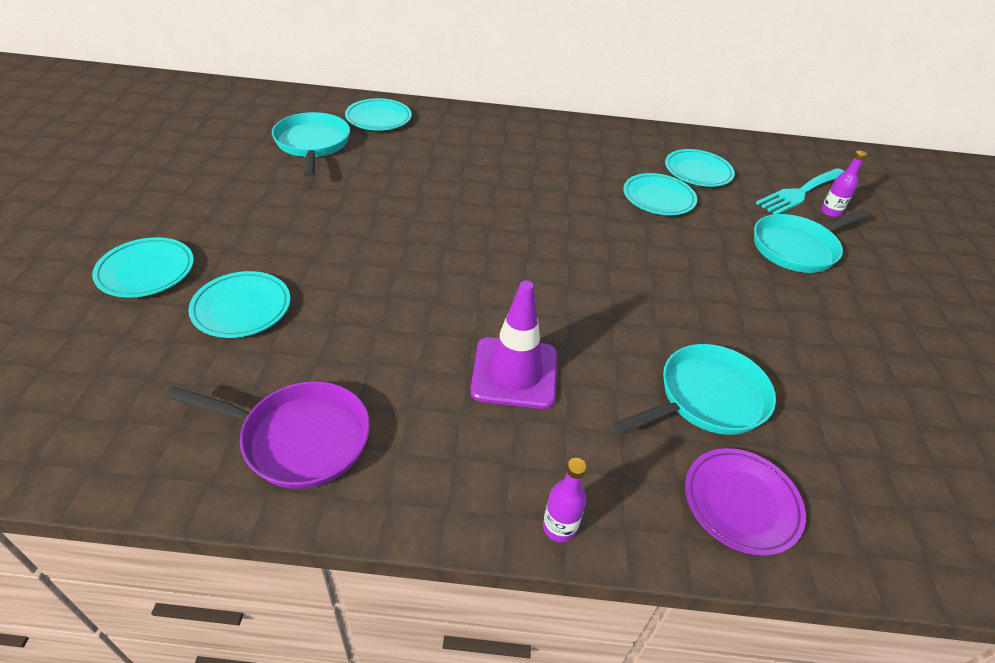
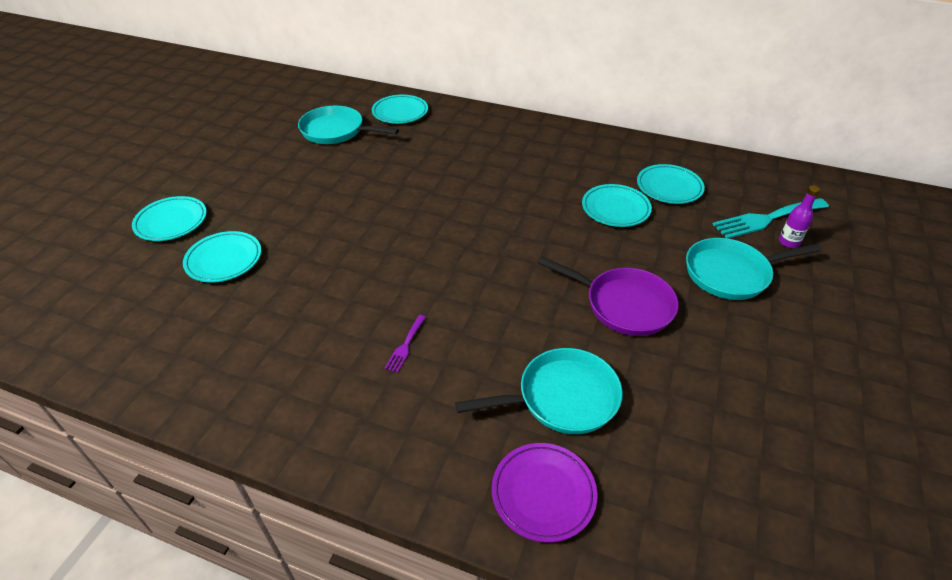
camera: 20 degrees right, 0 degrees up
purple pan [166,381,370,489] -> purple pan moved to [538,257,679,336]
turquoise pan [272,112,350,177] -> turquoise pan turned 75 degrees counterclockwise [298,106,399,144]
purple traffic cone [470,280,557,409] -> purple fork [385,315,426,373]
purple bottle [543,458,587,542] -> none

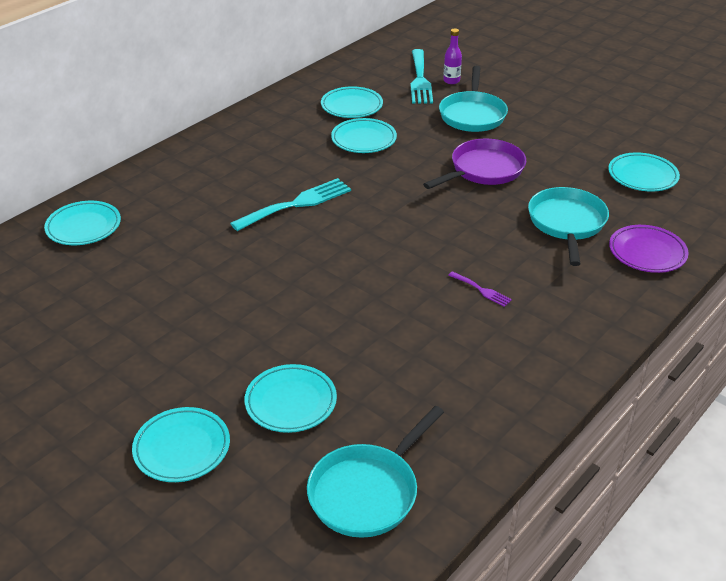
camera: 70 degrees left, 5 degrees down
turquoise pan [298,106,399,144] -> turquoise pan moved to [307,406,444,538]
none -> turquoise fork [230,178,351,231]
none -> turquoise plate [608,153,680,191]

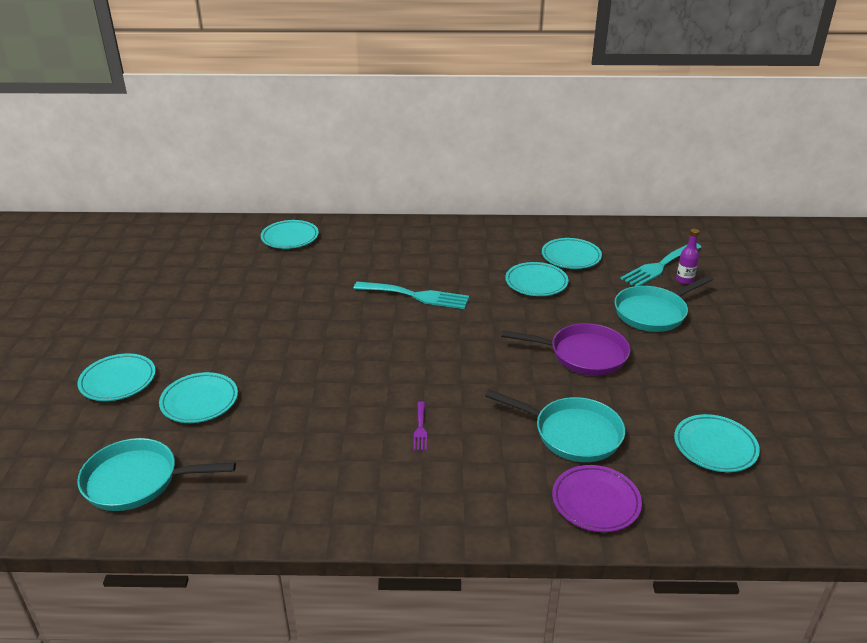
camera: 50 degrees right, 5 degrees down
turquoise pan [528,187,609,266] -> turquoise pan turned 60 degrees clockwise [485,390,625,462]

